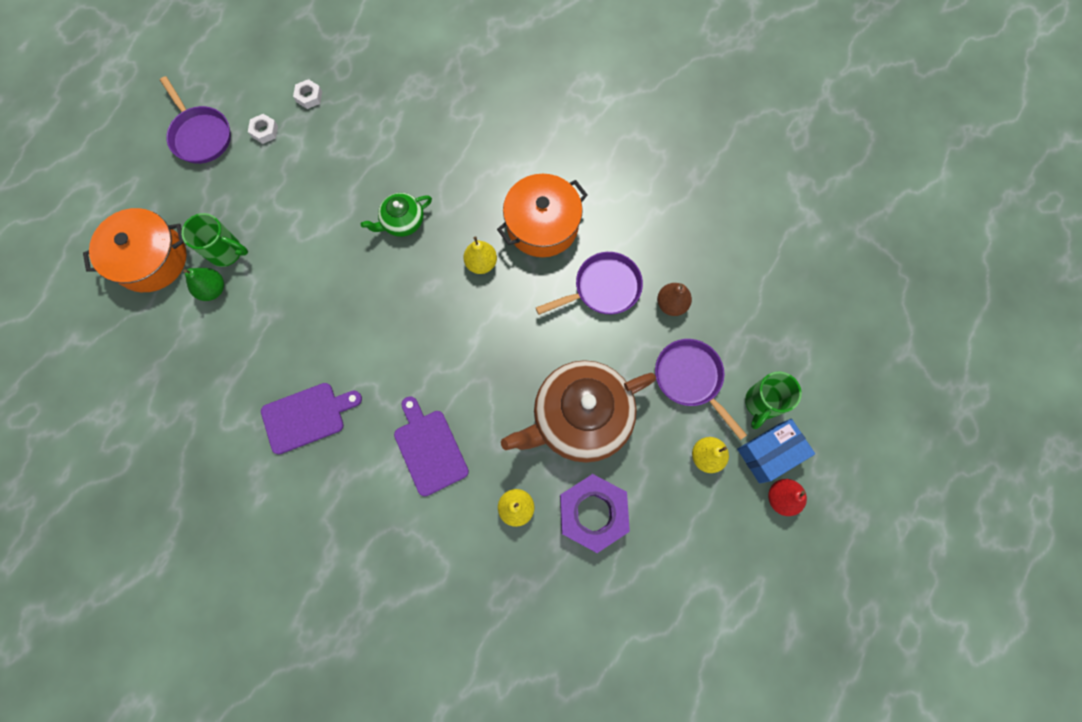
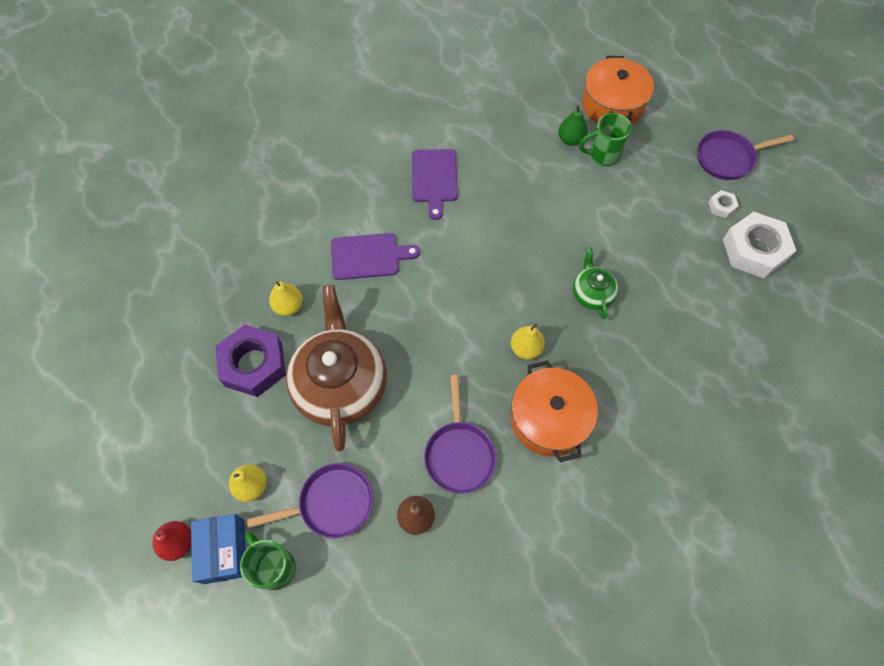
camera: 110 degrees right, 10 degrees down
green mug [181,213,248,267] -> green mug turned 45 degrees clockwise [579,113,632,166]
white nut [293,79,322,109] -> white nut [723,212,796,278], size x2.27

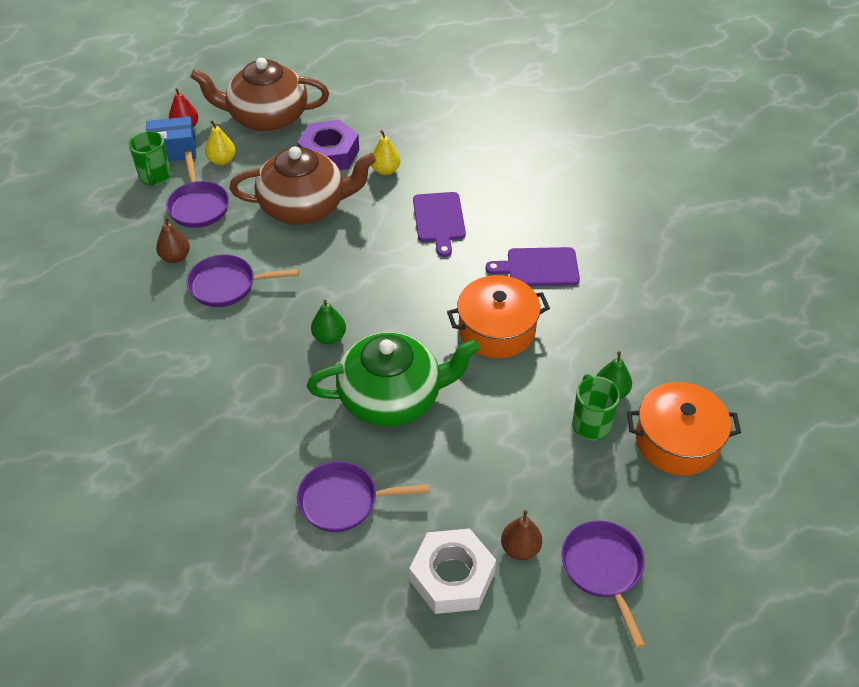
camera: 90 degrees right, 15 degrees down
green mug [240,532,296,590] -> green mug turned 120 degrees clockwise [129,131,171,186]
yellow pear [511,324,545,359] -> green pear [311,300,346,344]
orange pot [511,360,598,462] -> orange pot moved to [447,275,550,358]
green teapot [573,247,619,319] -> green teapot [307,332,480,427], size x2.04
white nut [708,190,739,218] -> brown pear [501,510,542,560]
none -> brown teapot [190,58,329,132]
none -> purple pan [297,461,430,532]

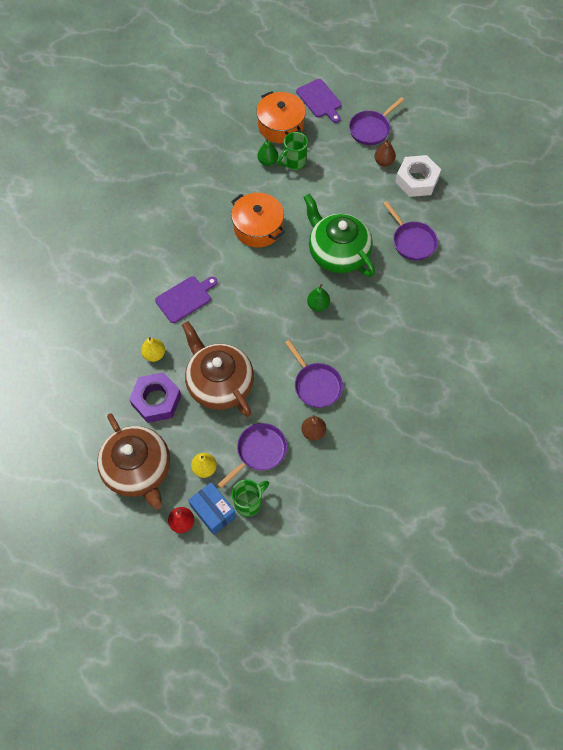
camera: 120 degrees left, 15 degrees up
purple cutting board [485,247,580,286] -> purple cutting board moved to [296,79,342,123]

